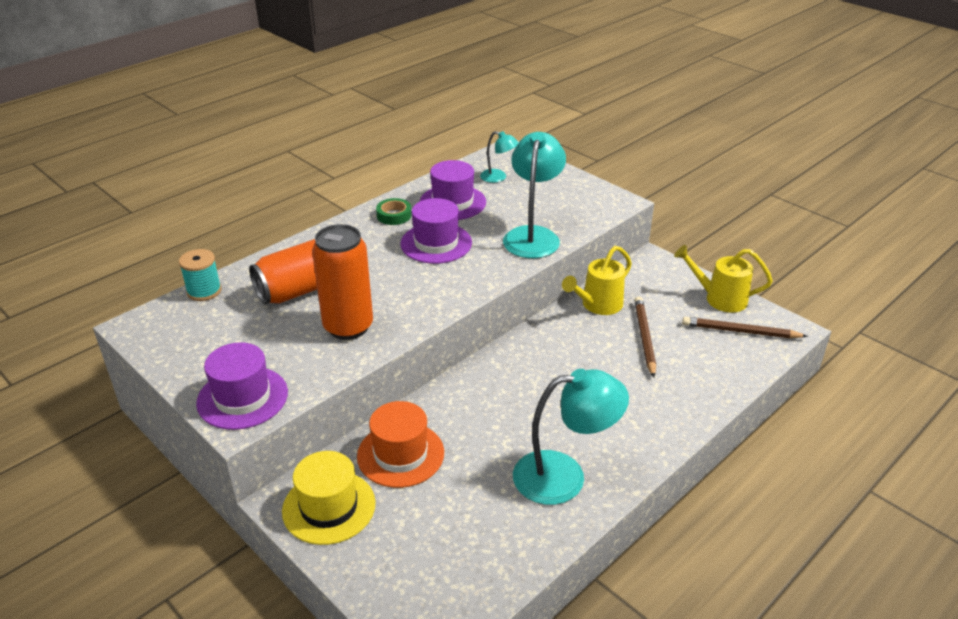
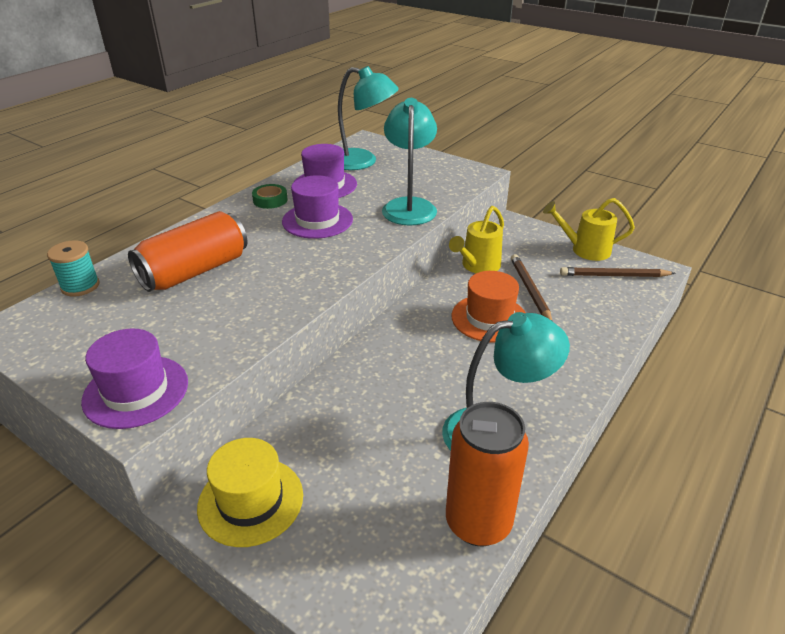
camera: 10 degrees left, 0 degrees up
orange can [312,224,373,340] -> orange can moved to [446,402,529,546]
orange hat [357,401,444,488] -> orange hat moved to [451,271,526,343]
turquoise lamp [480,131,519,183] -> turquoise lamp [338,66,399,170], size x1.94

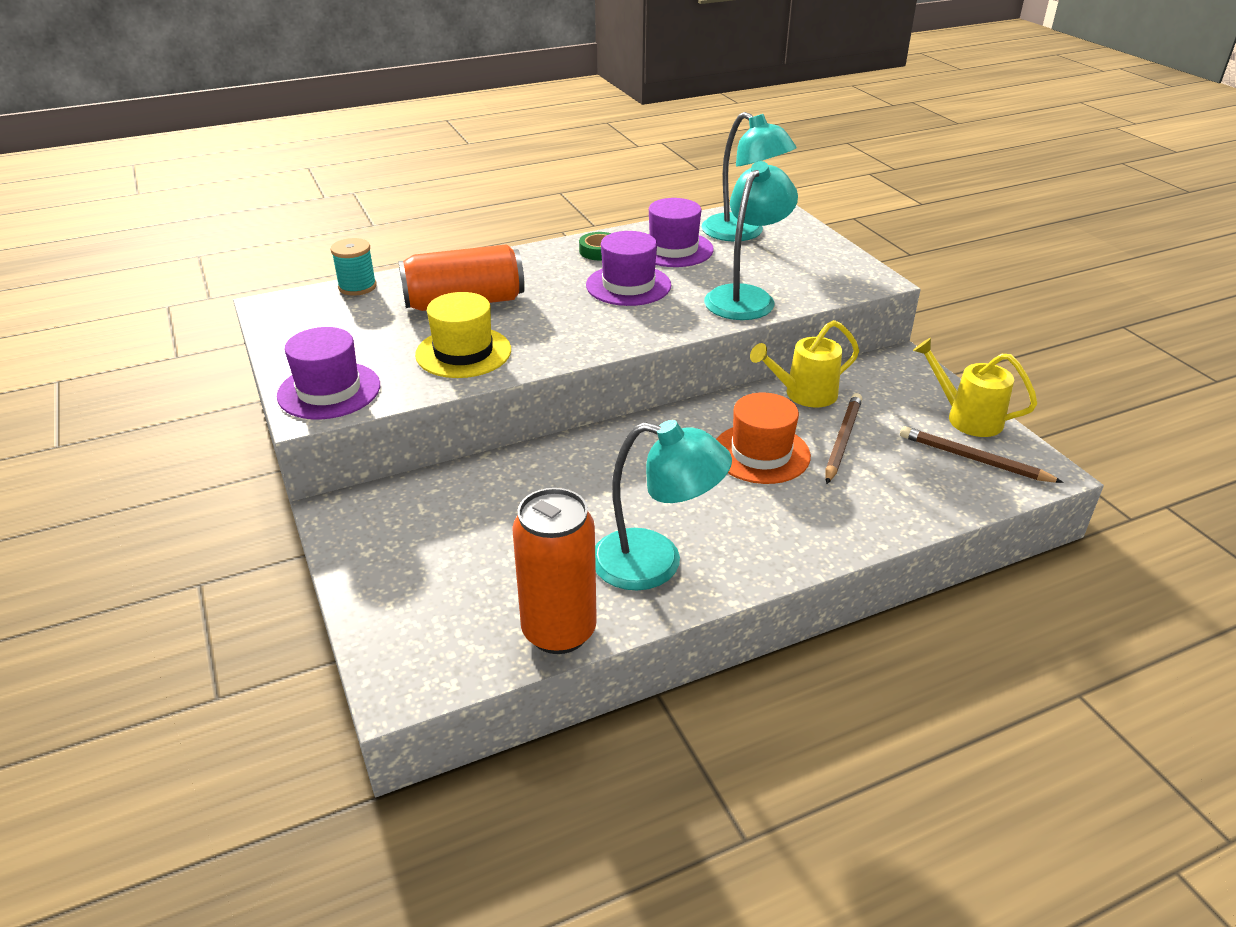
camera: 30 degrees right, 0 degrees up
yellow hat [197,438,303,547] -> yellow hat moved to [415,292,511,378]

